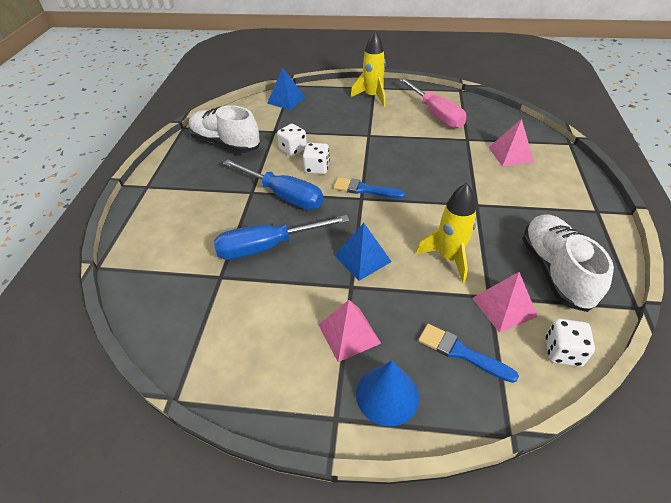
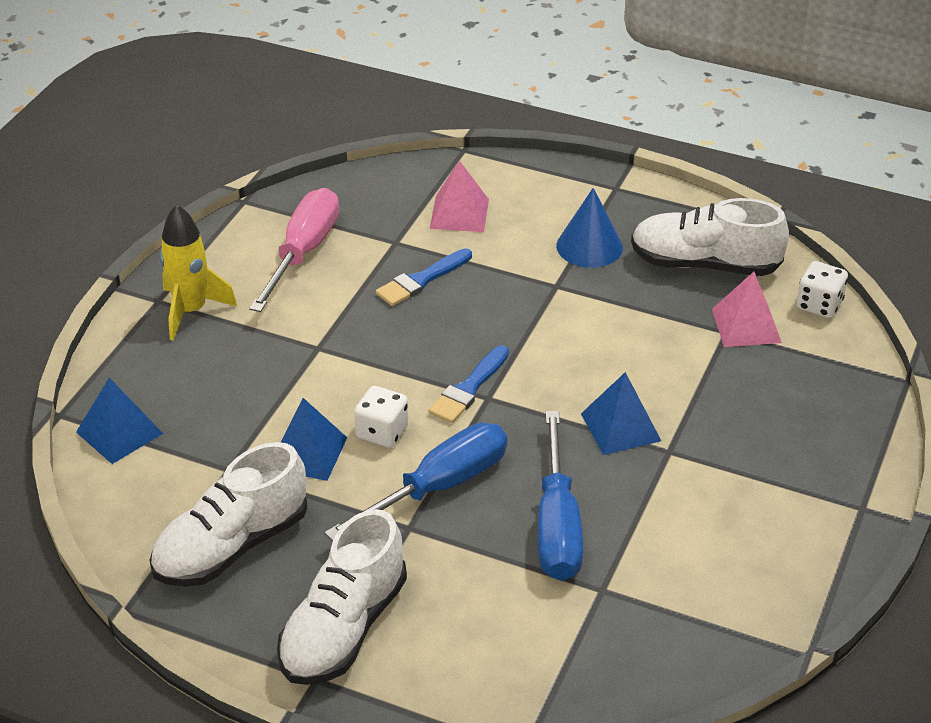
camera: 75 degrees left, 5 degrees down
white dice [277,124,307,156] -> blue pyramid [280,398,347,481]
pink pyramid [319,300,381,362] -> none
blue cone [356,361,419,426] -> blue cone moved to [557,188,623,268]
pink screwdriver [399,78,466,128] -> pink screwdriver turned 60 degrees counterclockwise [249,188,339,312]
yellow rocket [416,183,477,283] -> none
blue brush [418,324,519,383] -> blue brush moved to [376,248,472,306]
none -> white shoe [277,509,407,685]

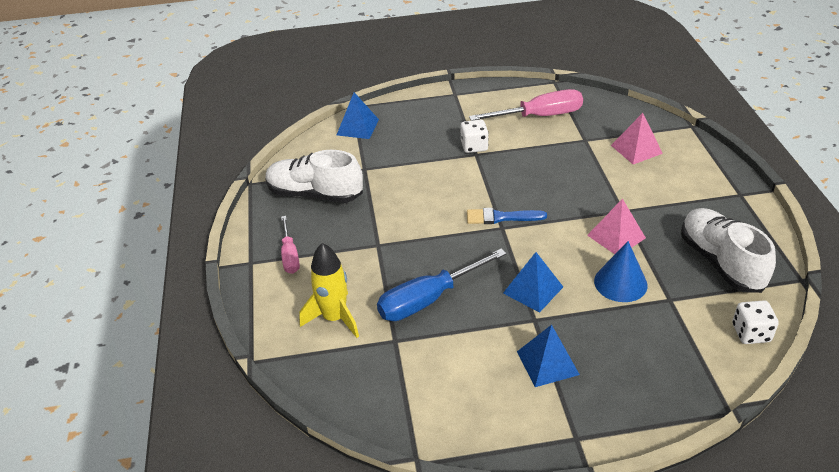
camera: 60 degrees right, 0 degrees up
yellow rocket [160,204,237,341] -> yellow rocket moved to [299,243,359,338]
white shoe [277,509,407,685] -> pink screwdriver [281,216,300,274]
blue pyramid [280,398,347,481] -> blue pyramid moved to [517,325,580,387]
blue screwdriver [324,423,507,541] -> none
white dice [354,386,409,448] -> white dice moved to [461,120,489,153]
blue brush [376,248,472,306] -> none
blue cone [557,188,623,268] -> blue cone moved to [594,241,648,302]
pink pyramid [712,272,782,347] -> pink pyramid moved to [587,198,646,254]

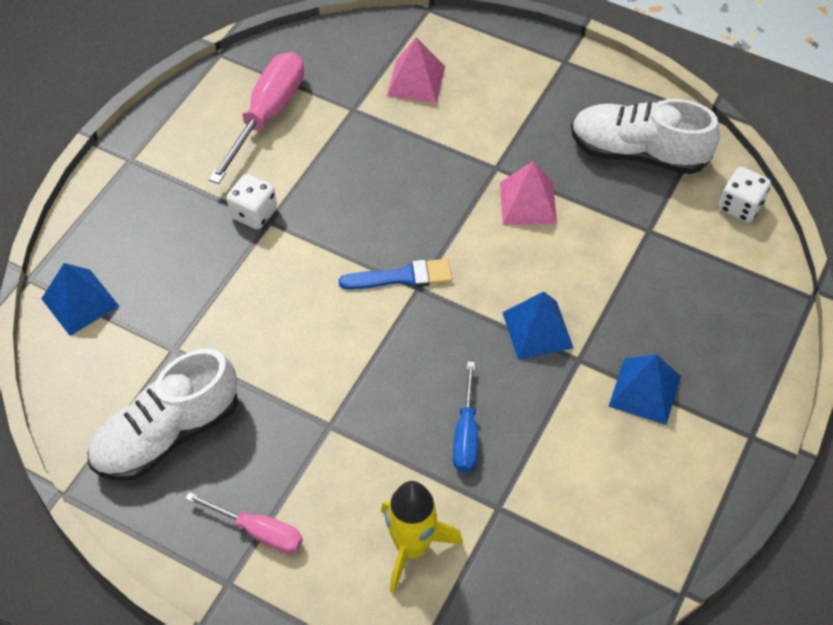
camera: 55 degrees left, 15 degrees up
blue screwdriver [377,248,507,321] -> blue screwdriver [453,362,478,472], size x0.60
blue brush [467,208,547,224] -> blue brush turned 135 degrees counterclockwise [339,259,452,289]
blue cone [594,241,648,302] -> none

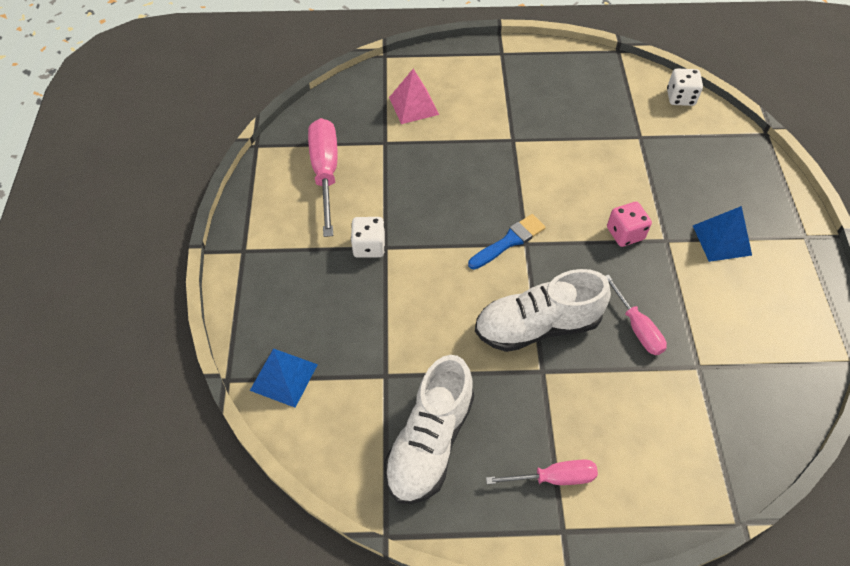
camera: 30 degrees left, 0 degrees up
yellow rocket [381,481,463,593] -> none
blue screwdriver [453,362,478,472] -> pink screwdriver [605,274,667,355]
pink pyramid [500,161,557,225] -> none
blue pyramid [502,291,573,360] -> pink dice [607,202,652,247]
white shoe [571,99,720,174] -> white shoe moved to [475,269,611,352]

